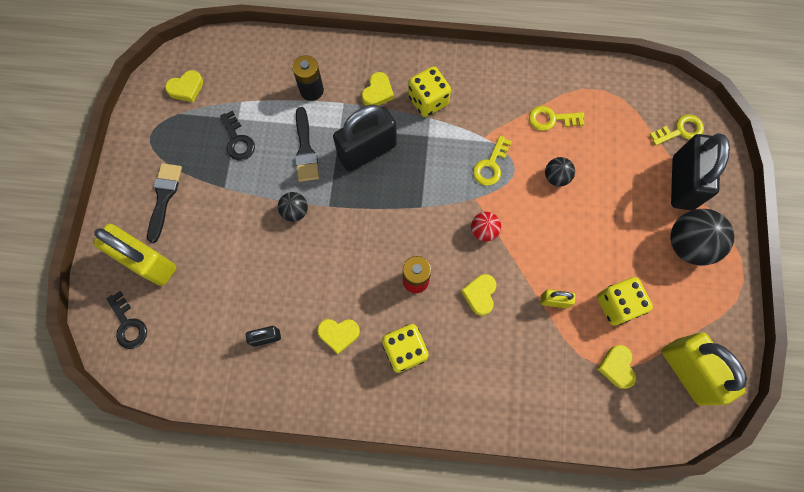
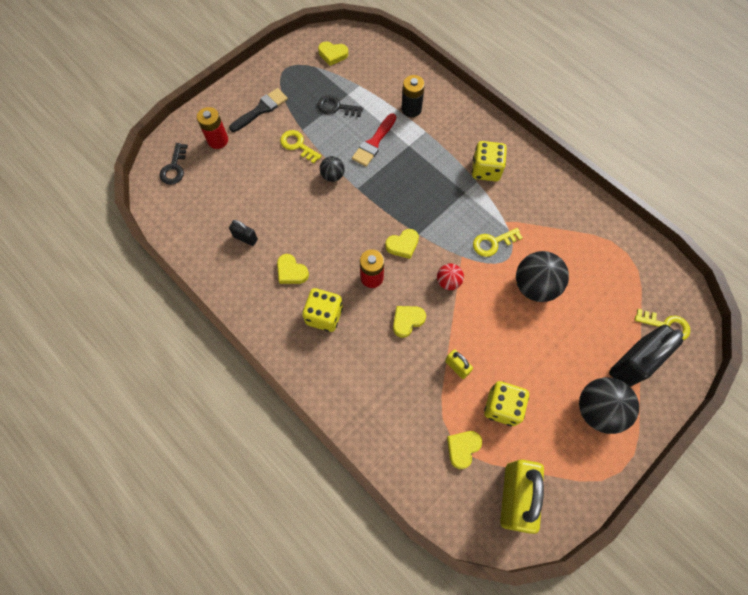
camera: 40 degrees right, 5 degrees down
yellow padlock [93,224,177,286] -> red battery [197,107,228,149]
black key [220,110,255,160] -> black key turned 90 degrees clockwise [317,95,363,117]
black brush [295,107,319,182] -> red brush [352,113,396,167]
black padlock [333,104,397,172] -> none
yellow heart [362,72,394,106] -> yellow heart moved to [385,229,419,259]
yellow key [529,106,584,131] -> yellow key moved to [280,130,322,164]
black ball [545,157,575,187] -> black ball [516,251,569,302], size x1.85

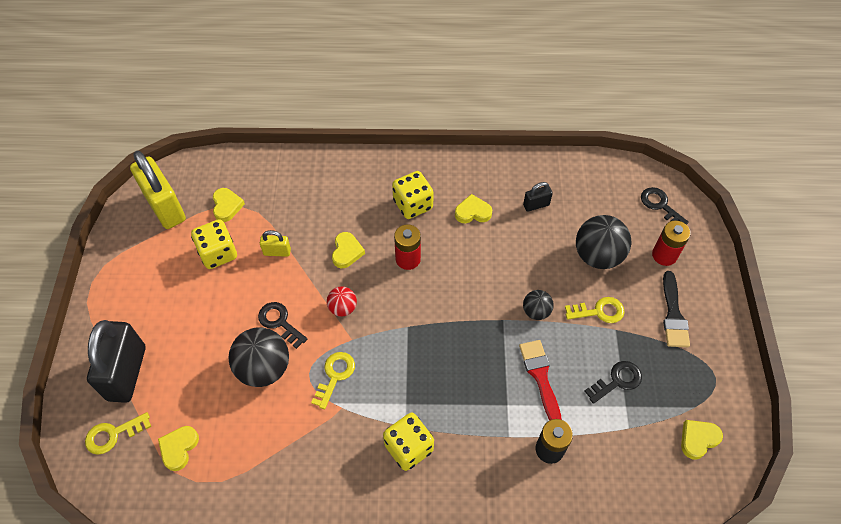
camera: 135 degrees right, 10 degrees down
yellow heart [385,229,419,259] -> yellow heart moved to [158,426,199,471]
black ball [579,377,639,434] -> black ball moved to [576,215,631,269]
none -> black key [258,302,308,349]

